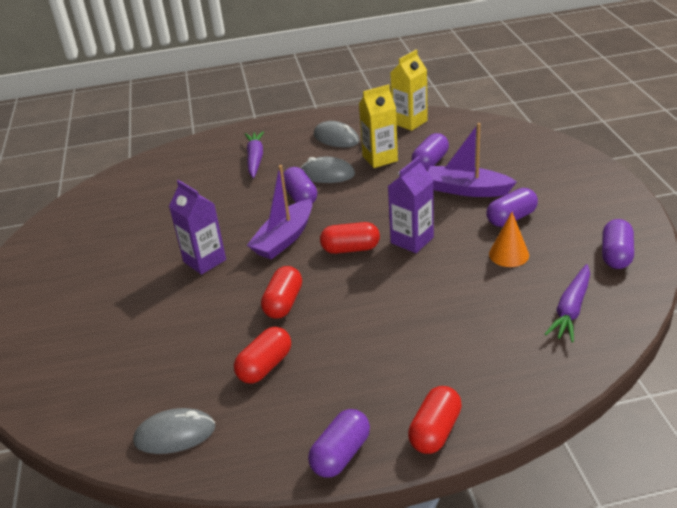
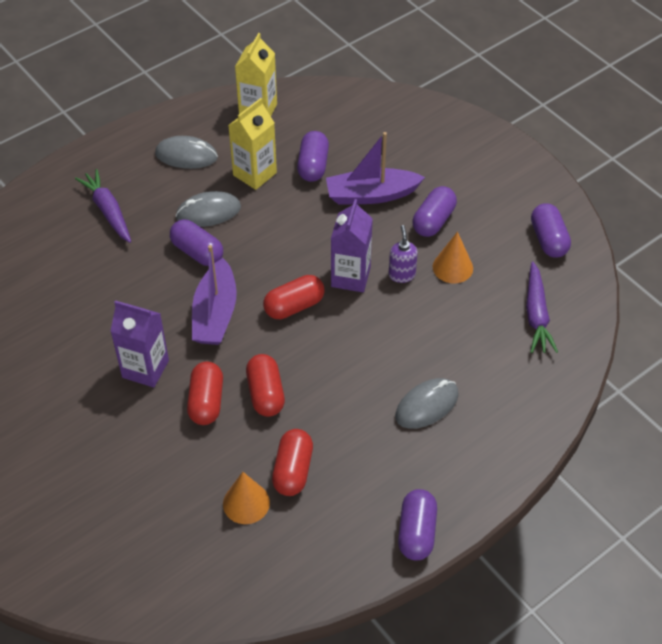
camera: 30 degrees left, 15 degrees up
grey mouse [133,408,215,454] -> grey mouse moved to [395,378,459,429]
red capsule [408,386,462,454] -> red capsule moved to [187,361,223,425]
none -> orange cone [223,472,270,524]
none -> purple soap dispenser [389,225,418,283]

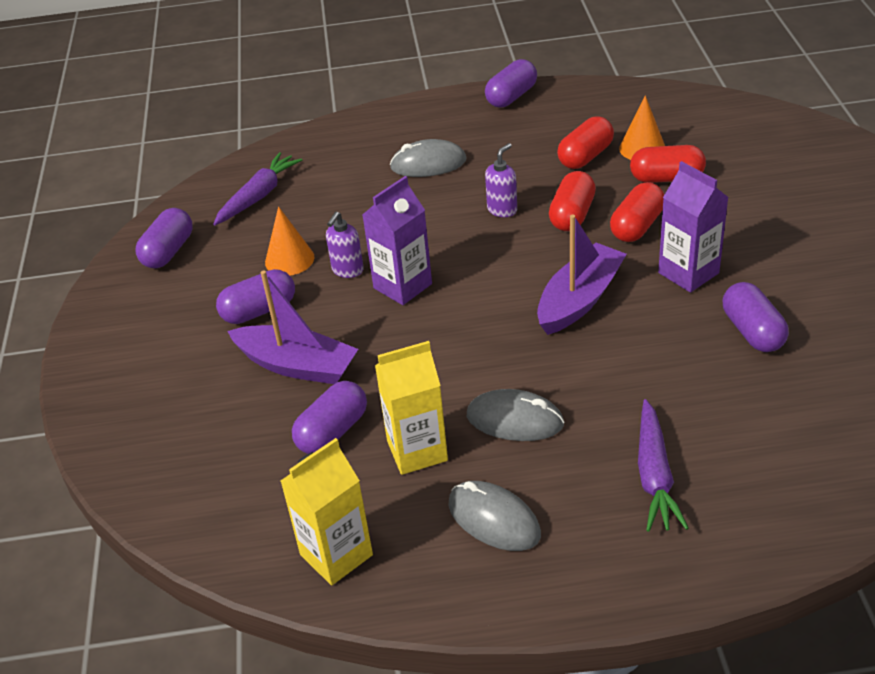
camera: 145 degrees left, 10 degrees down
purple capsule [170,219,223,266] -> purple capsule moved to [723,282,789,352]
red capsule [263,275,325,319] -> red capsule moved to [630,145,706,183]
none -> purple soap dispenser [485,143,517,217]

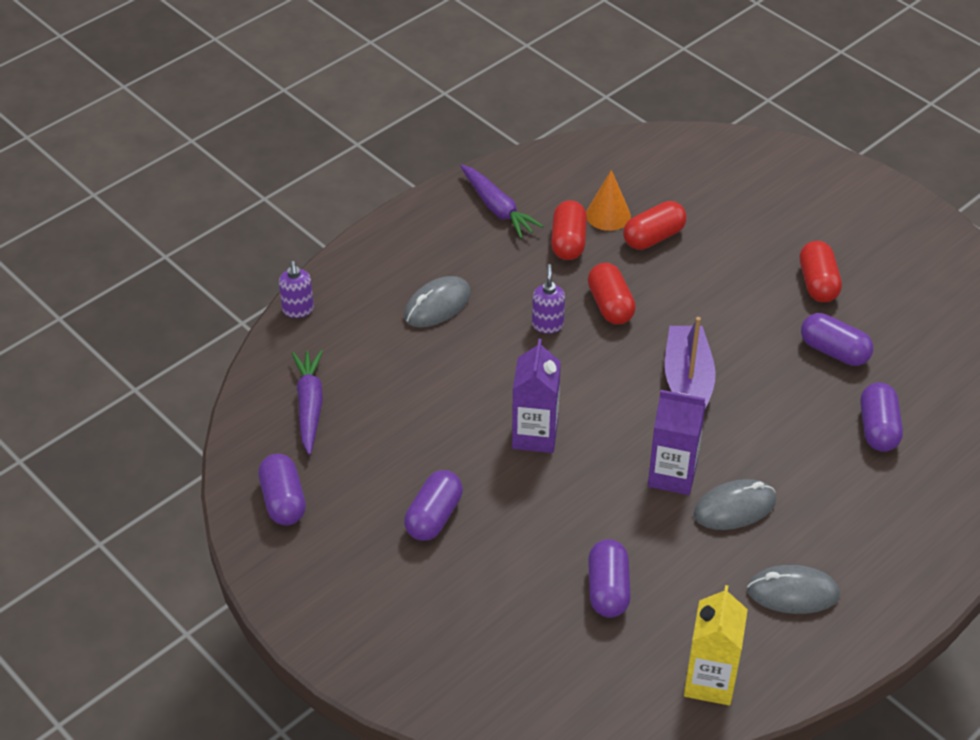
camera: 40 degrees left, 5 degrees up
purple boat [227,270,358,384] -> none
orange cone [265,207,314,275] -> none
purple soap dispenser [326,211,364,278] -> purple soap dispenser moved to [279,261,314,318]
yellow carton [375,341,448,475] -> none
purple capsule [485,59,537,108] -> purple capsule moved to [860,382,903,452]
red capsule [610,182,664,242] -> red capsule moved to [800,241,842,302]
purple carrot [638,399,689,532] -> purple carrot moved to [460,164,543,238]
purple carton [658,161,729,292] -> purple carton moved to [648,390,706,495]

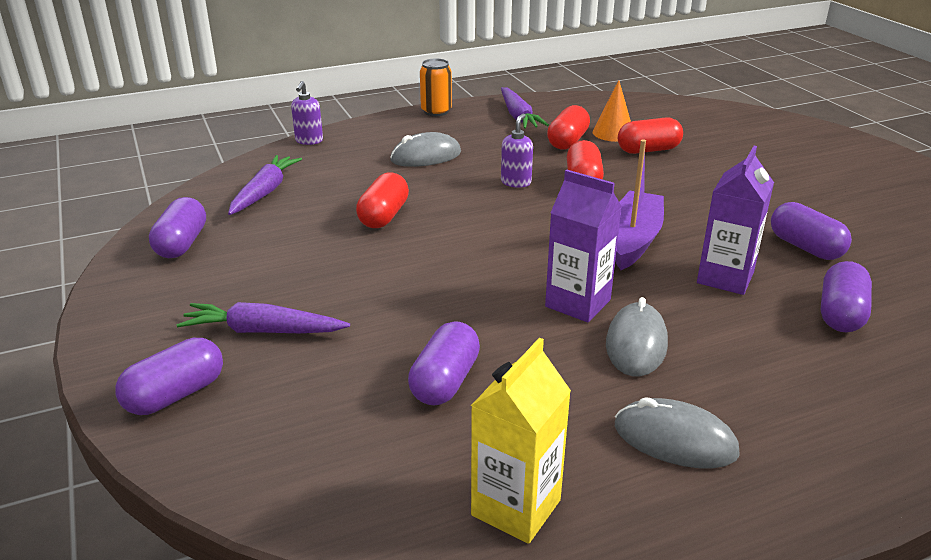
camera: 20 degrees right, 15 degrees down
purple capsule [404,470,463,541] -> purple capsule moved to [115,338,223,415]
purple carton [512,339,561,453] -> purple carton moved to [697,146,774,295]
grey mouse [694,479,776,530] -> grey mouse turned 75 degrees counterclockwise [606,297,668,376]
red capsule [800,241,842,302] -> red capsule moved to [356,173,409,228]
none -> purple carrot [177,302,350,333]
none -> orange can [420,58,452,116]

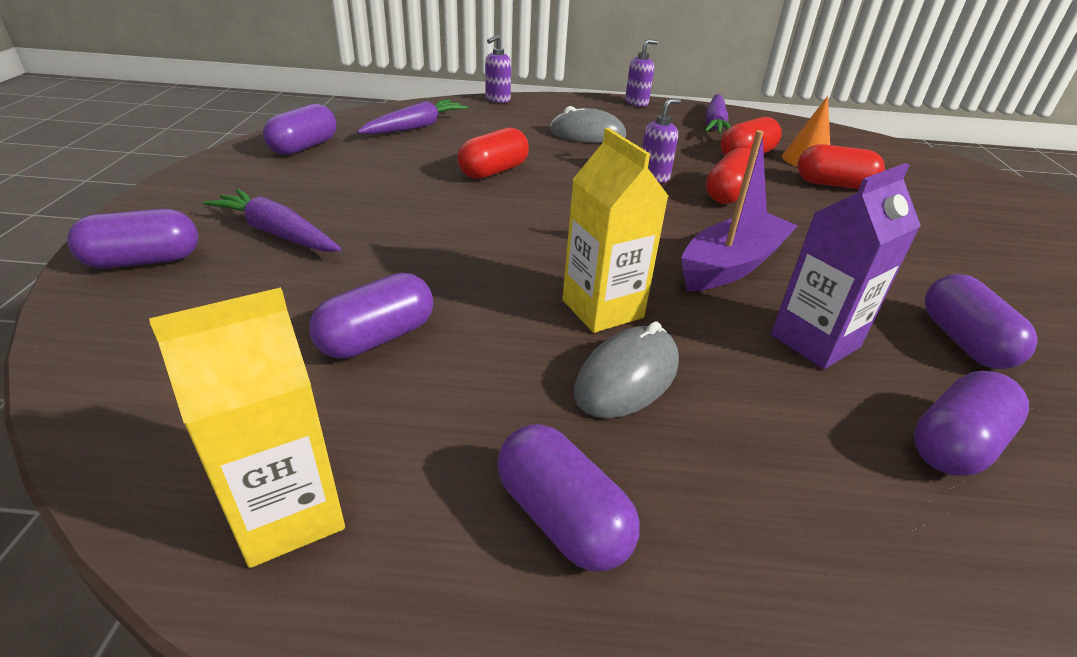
camera: 25 degrees right, 5 degrees up
orange can [420,58,452,116] -> purple soap dispenser [625,39,658,106]
purple carton [545,169,622,322] -> yellow carton [562,128,669,333]
grey mouse [615,397,740,468] -> purple capsule [497,424,640,571]

